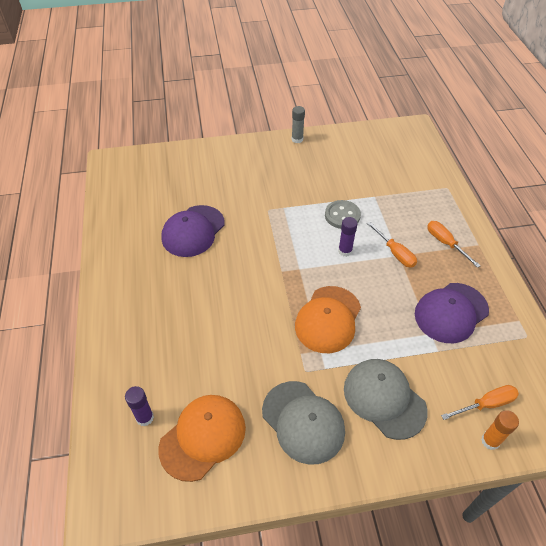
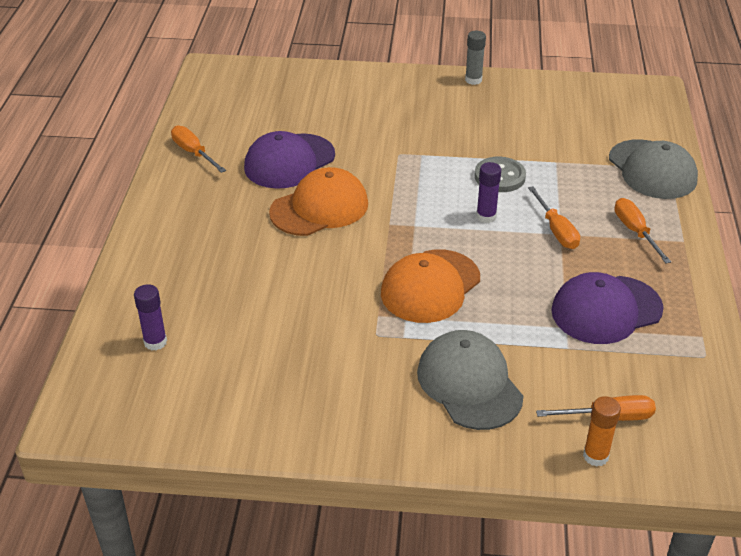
camera: 15 degrees right, 10 degrees down
orange cap [158,395,246,482] -> orange cap moved to [269,167,368,236]
grey cap [262,381,345,465] -> grey cap moved to [609,139,698,199]
none -> orange screwdriver [171,126,226,173]

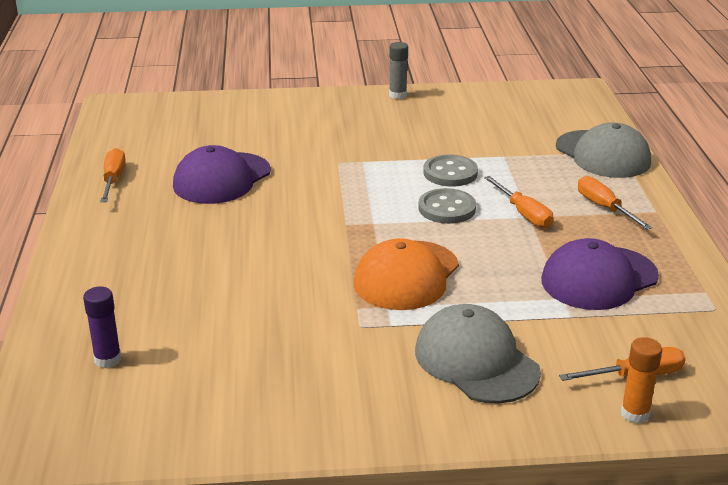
camera: 10 degrees left, 10 degrees down
orange screwdriver [171,126,226,173] -> orange screwdriver turned 45 degrees clockwise [100,148,126,202]
orange cap [269,167,368,236] -> none
purple glue stick [476,162,501,223] -> grey button [418,188,476,224]

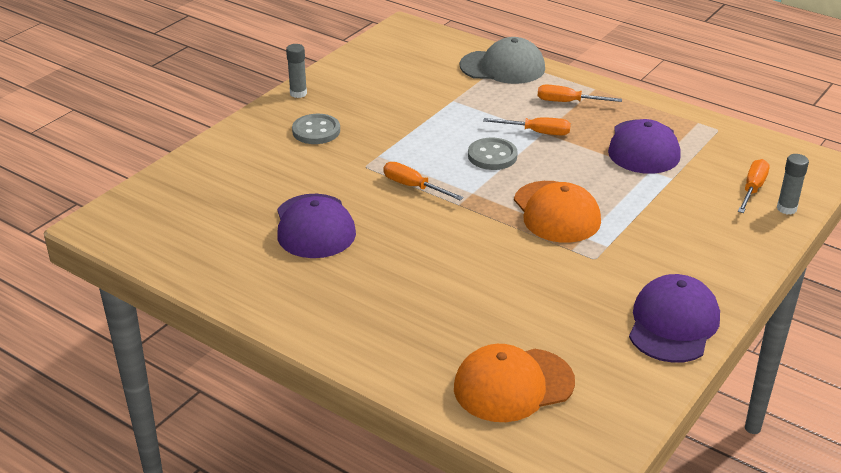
camera: 50 degrees left, 5 degrees up
purple glue stick [83,286,121,368] -> orange cap [454,344,575,422]
orange screwdriver [100,148,126,202] -> orange screwdriver moved to [383,162,464,200]
grey cap [415,304,541,404] -> none
grey button [423,155,478,187] -> grey button moved to [292,114,340,144]
orange glue stick [621,337,662,424] -> grey glue stick [777,154,809,215]
none -> purple cap [629,274,720,363]

